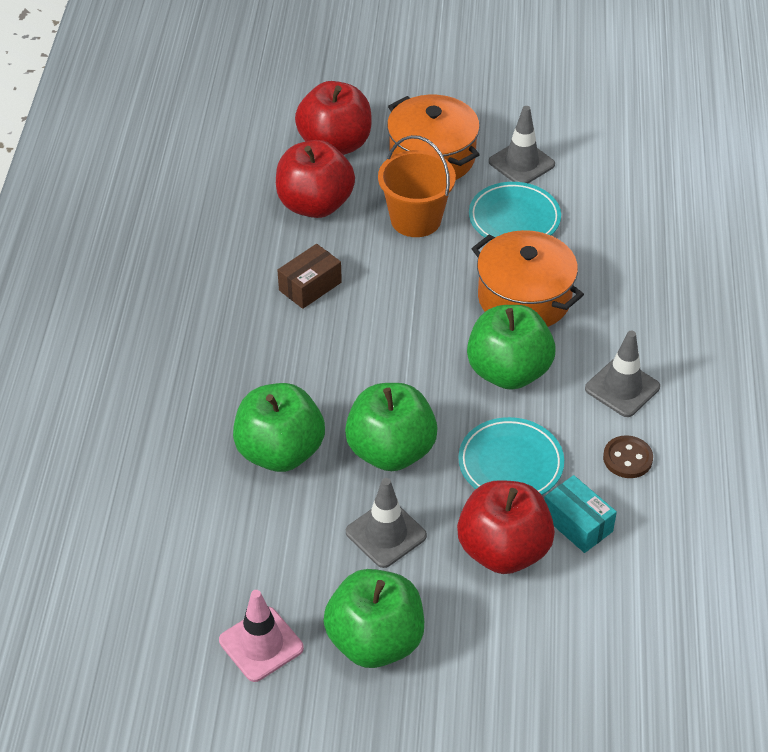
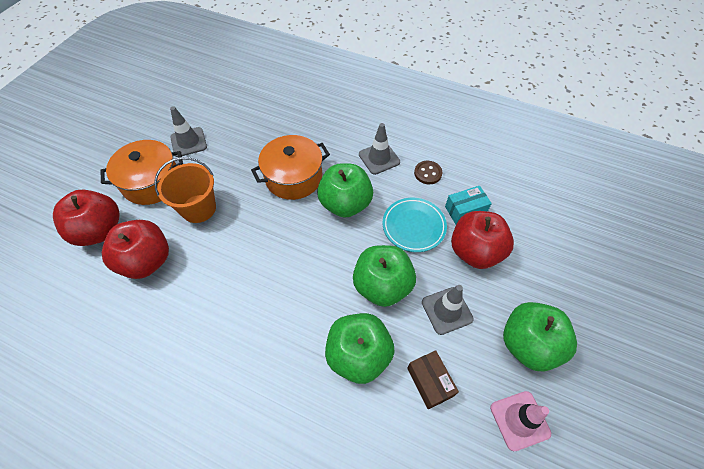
camera: 70 degrees left, 10 degrees up
brown box [278,244,342,309] -> brown box moved to [407,350,459,409]
turquoise plate [469,182,561,237] -> none

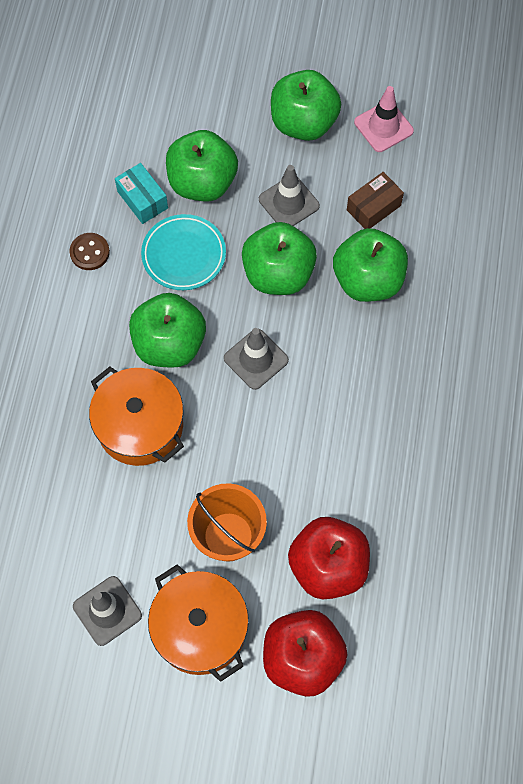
camera: 105 degrees left, 10 degrees up
grey traffic cone [359,123,400,175] -> grey traffic cone moved to [224,328,289,390]
red apple [451,211,514,269] -> green apple [166,130,238,202]

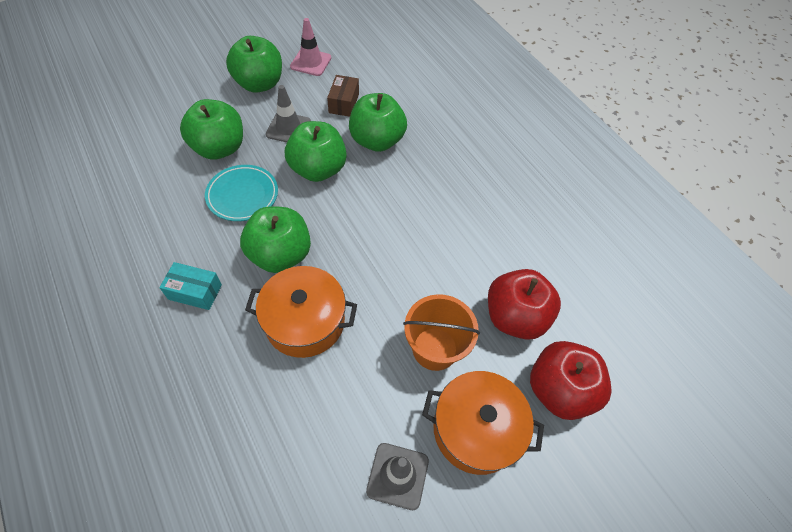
camera: 45 degrees left, 10 degrees down
brown button [69,233,110,270] -> none
turquoise box [115,163,168,224] -> turquoise box moved to [159,262,222,310]
grey traffic cone [224,328,289,390] -> none

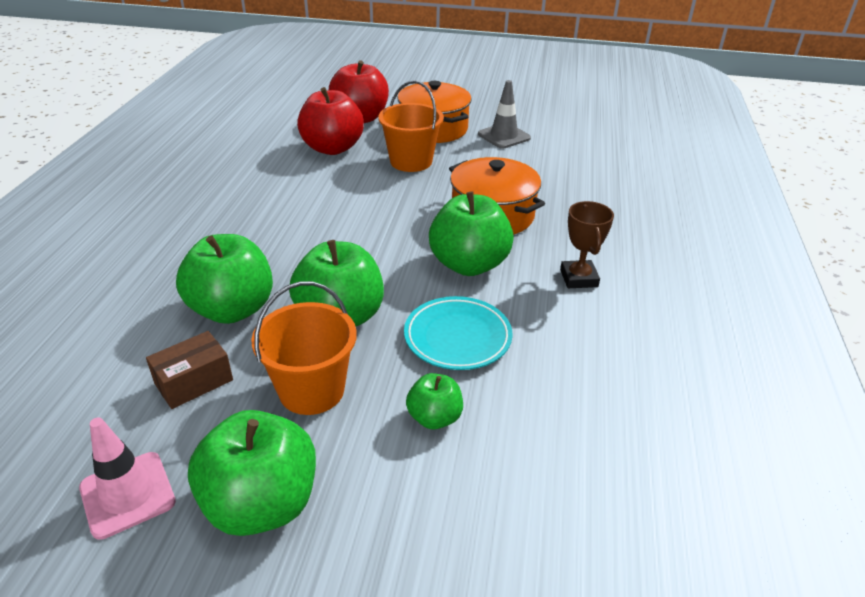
camera: 135 degrees left, 20 degrees down
turquoise box [159,262,222,310] -> brown trophy [560,201,614,288]
green apple [180,99,243,160] -> green apple [406,373,463,429], size x0.53
grey traffic cone [266,85,311,142] -> orange bucket [251,281,357,415]

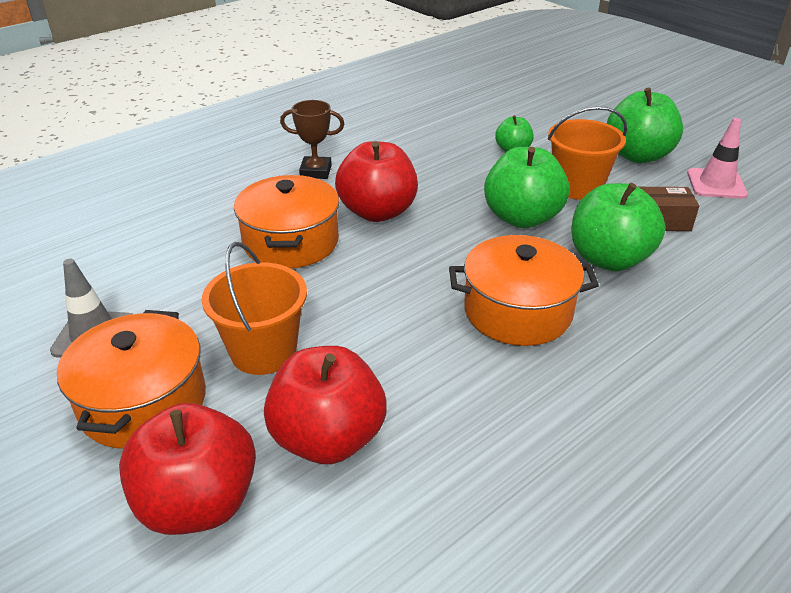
camera: 140 degrees left, 0 degrees up
turquoise plate [404,296,512,370] -> none
green apple [429,191,514,276] -> red apple [335,141,418,222]
brown trophy [560,201,614,288] -> brown trophy turned 60 degrees clockwise [280,100,344,179]
none -> orange pot [449,235,599,346]

